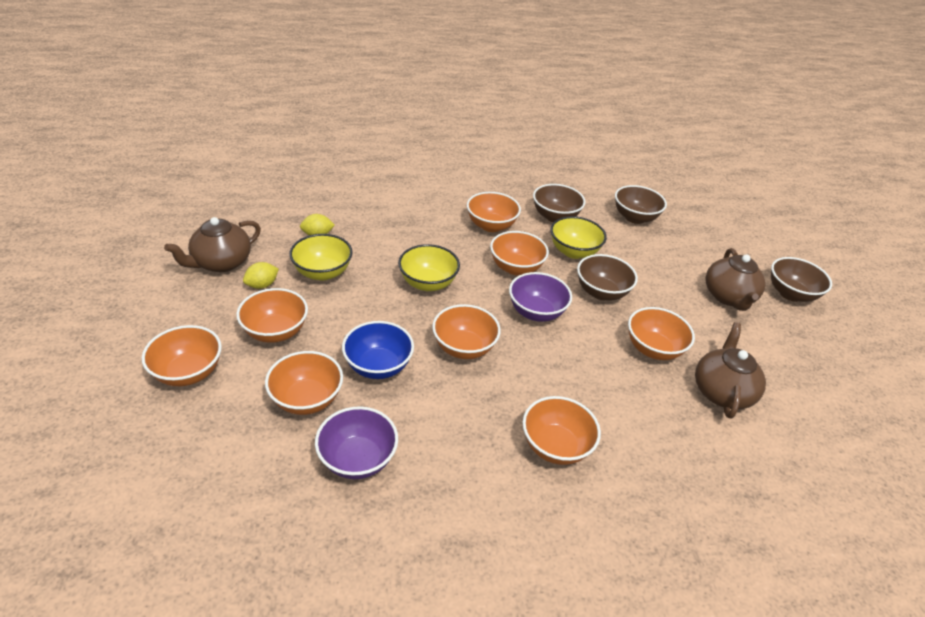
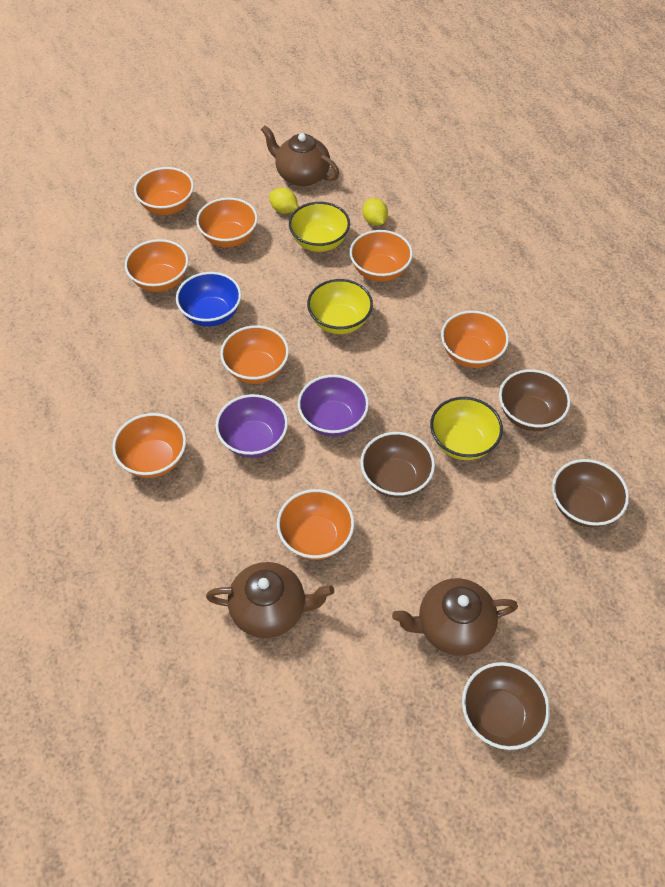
camera: 80 degrees right, 15 degrees up
purple bowl [315,406,398,479] -> purple bowl moved to [216,394,288,458]
orange bowl [490,231,549,275] -> orange bowl moved to [350,230,413,282]

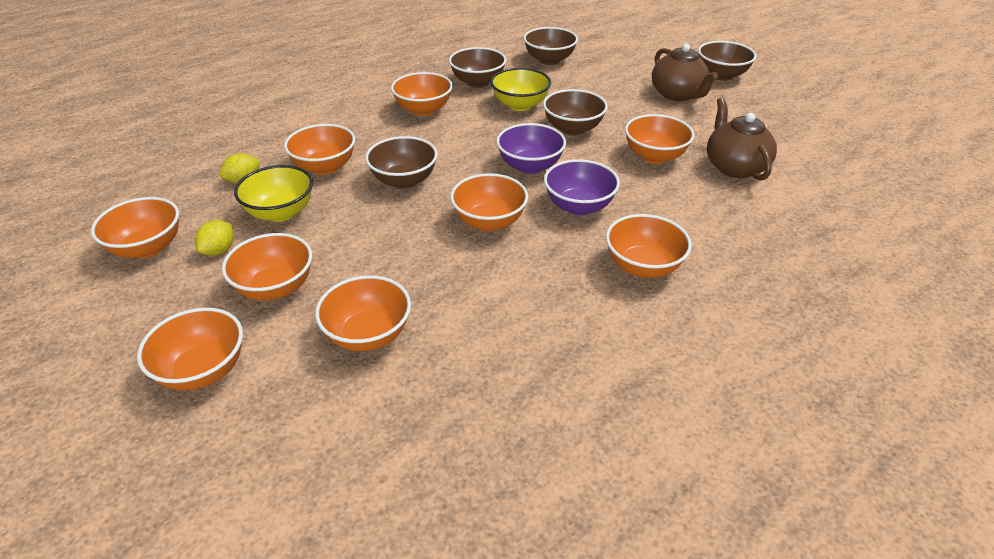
camera: 105 degrees left, 15 degrees down
blue bowl [176,272,241,327] -> none
brown teapot [261,125,339,186] -> orange bowl [91,197,179,258]
yellow bowl [307,279,373,334] -> brown bowl [365,136,437,189]

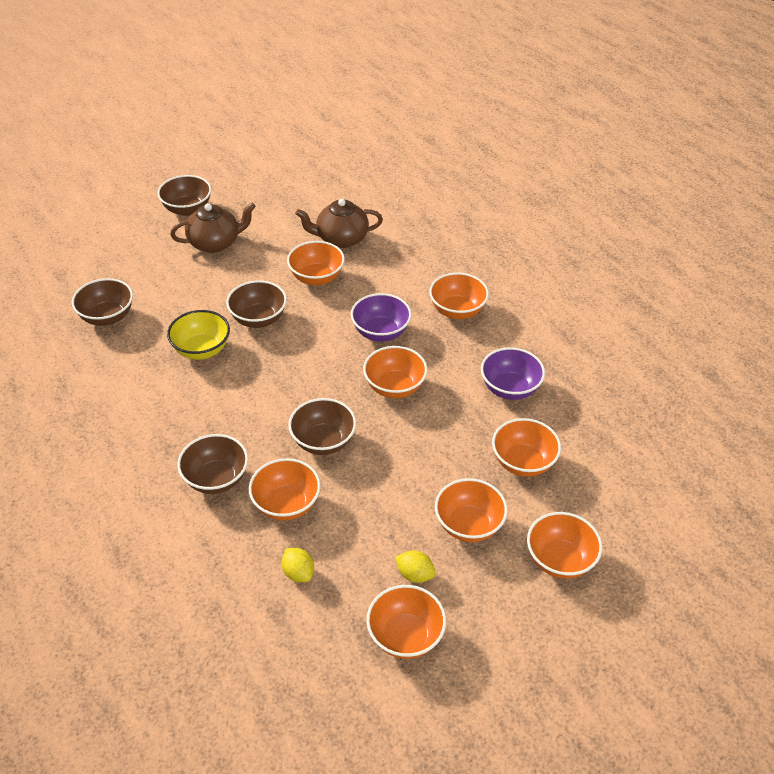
camera: 85 degrees left, 5 degrees up
yellow bowl [234,165,313,222] -> none
orange bowl [391,72,453,116] -> none
brown bowl [449,47,506,88] -> brown bowl moved to [177,434,248,494]
purple bowl [496,123,566,174] -> purple bowl moved to [481,347,545,400]

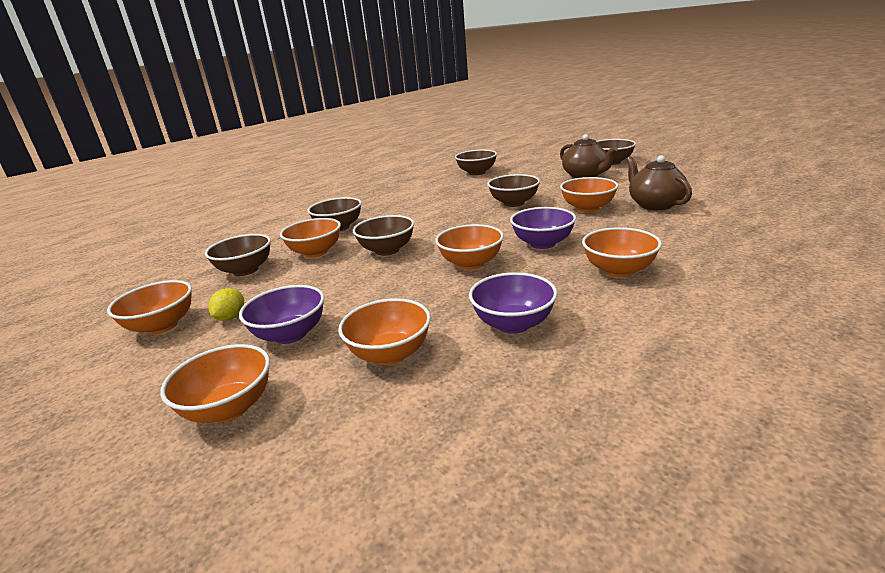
camera: 80 degrees right, 20 degrees down
yellow bowl [167,310,230,360] -> none
yellow lemon [282,548,314,582] -> brown bowl [205,234,271,276]
orange bowl [435,478,508,542] -> purple bowl [239,285,324,344]

